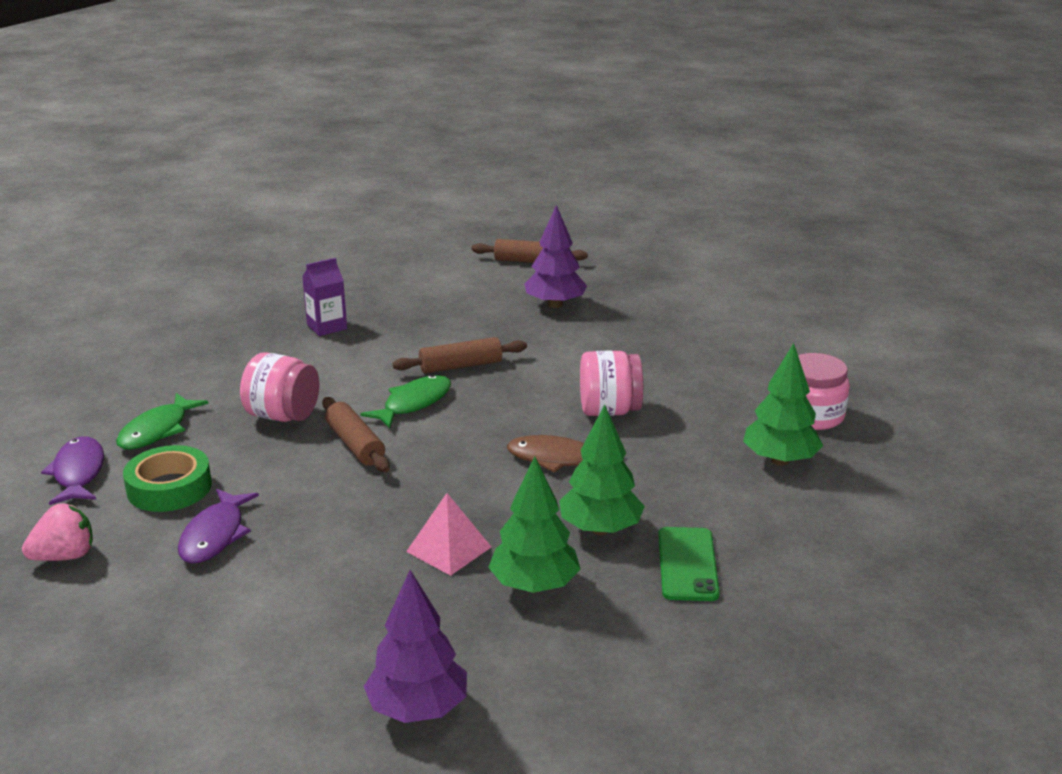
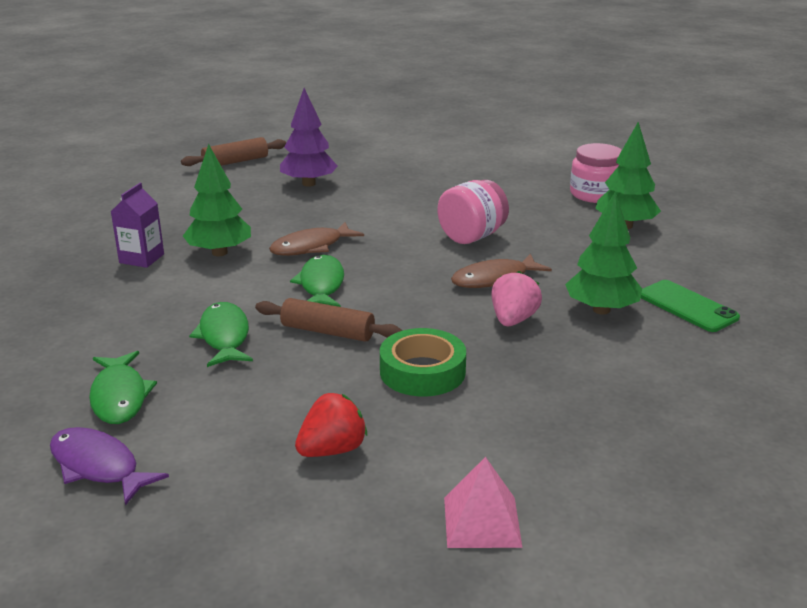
camera: 40 degrees left, 0 degrees up
pink strawberry [22,503,93,561] -> pink strawberry moved to [491,271,542,326]
green tape [123,445,212,512] -> green tape moved to [380,328,466,396]
purple fish [178,489,259,563] -> red strawberry [295,393,367,457]
pink jar [240,352,319,422] -> green fish [189,302,253,367]
purple tree [364,570,467,723] -> none
brown rolling pin [392,337,527,374] -> brown fish [269,222,364,256]
pink pyramid [406,493,491,576] -> pink pyramid moved to [444,457,523,548]
green tree [488,456,580,593] -> green tree moved to [183,144,251,256]

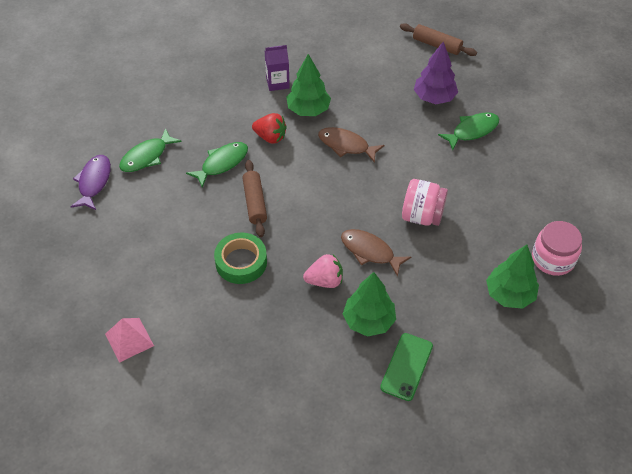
camera: 60 degrees right, 25 degrees up
green fish [290,255,344,307] -> green fish moved to [438,112,499,150]
red strawberry [295,393,367,457] -> red strawberry moved to [252,113,287,144]

